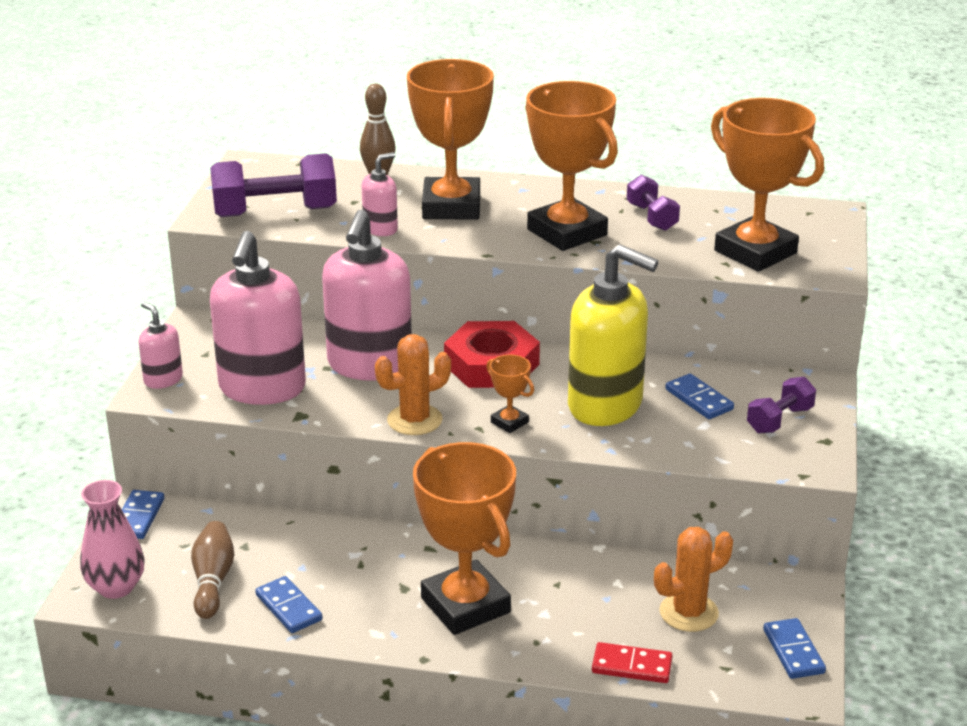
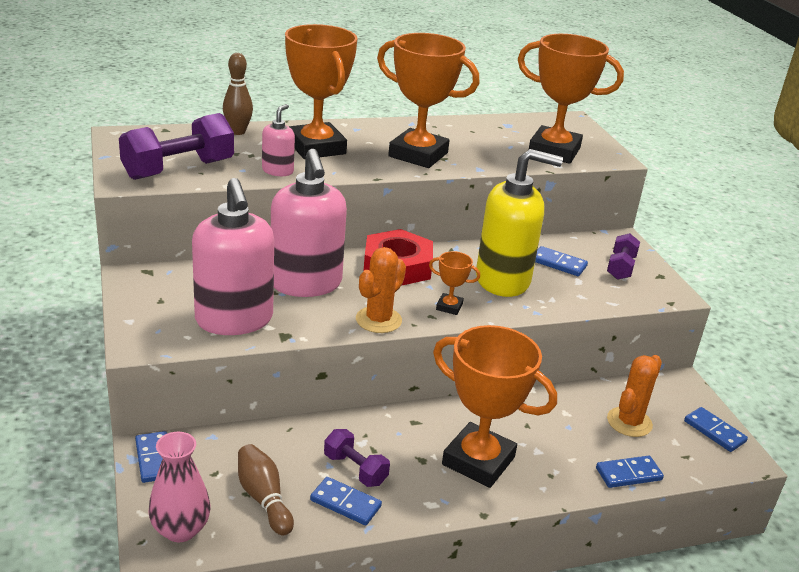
camera: 30 degrees left, 0 degrees up
pink soap dispenser [138,302,183,389] -> none
red domino [592,642,673,683] -> blue domino [596,456,664,488]
purple dumbbell [627,175,680,231] -> purple dumbbell moved to [324,429,390,487]

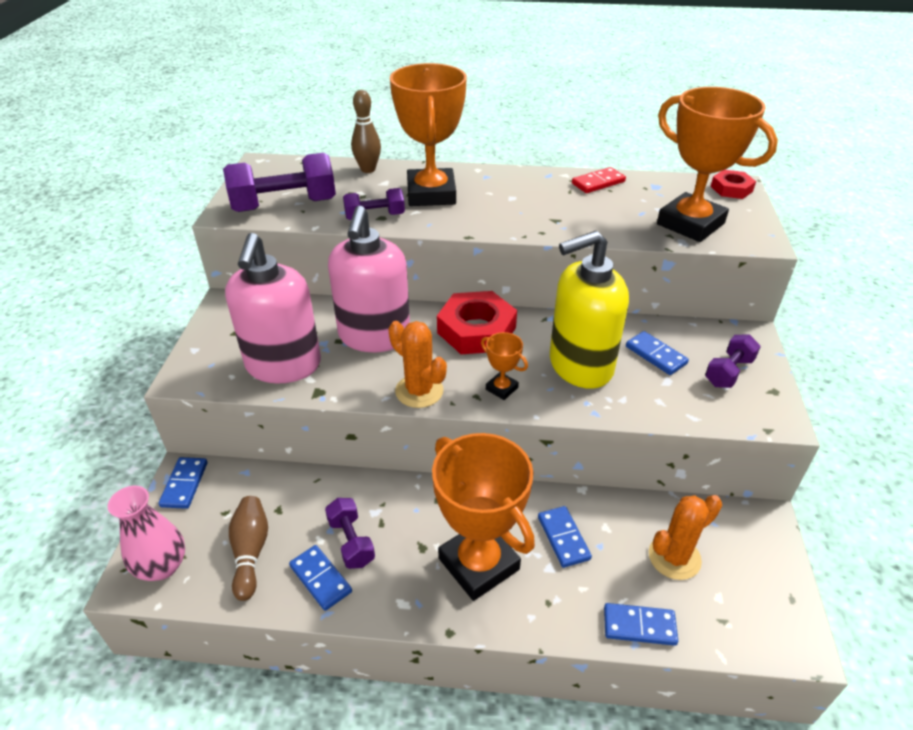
camera: 25 degrees right, 10 degrees up
pink soap dispenser [262,104,295,176] -> purple dumbbell [343,188,405,220]
orange cactus [356,247,406,333] -> orange cactus turned 75 degrees clockwise [388,321,447,408]
orange trophy [377,33,479,168] -> none
yellow soap dispenser [476,149,563,297] -> yellow soap dispenser turned 135 degrees clockwise [550,231,629,389]
blue domino [684,407,748,452] -> blue domino moved to [538,506,592,568]
none -> red domino [572,167,626,193]
none -> red nut [711,170,756,199]

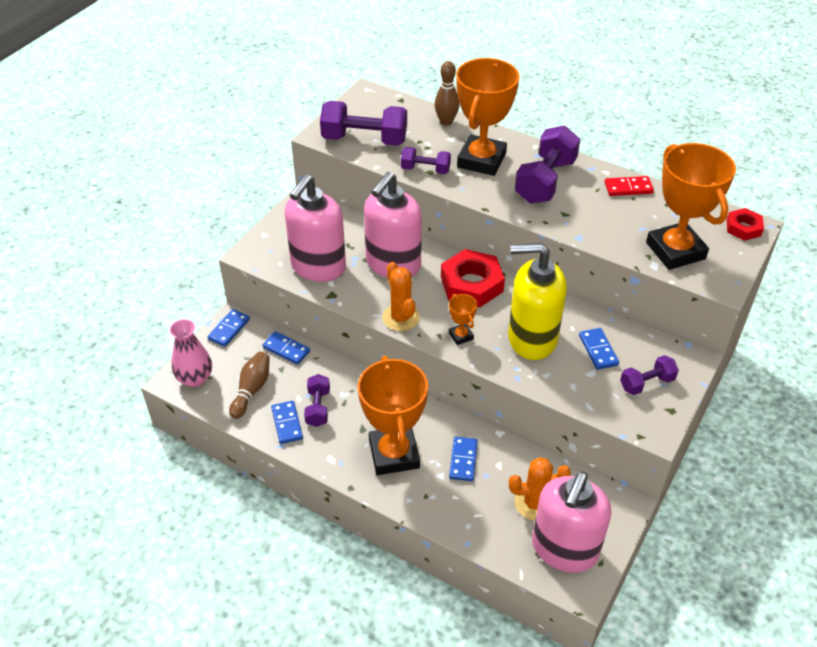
camera: 25 degrees right, 5 degrees up
blue domino [604,603,678,646] -> blue domino moved to [263,331,310,365]
none -> purple dumbbell [515,126,580,204]
none -> pink soap dispenser [532,471,611,573]

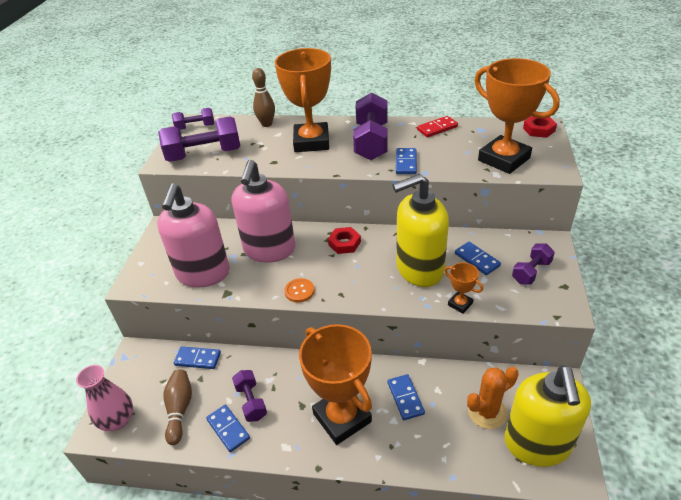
camera: 20 degrees left, 5 degrees down
blue domino [208,309,250,347] -> blue domino moved to [396,148,417,174]
orange cactus [383,262,420,331] -> orange button [284,278,314,303]
purple dumbbell [401,147,451,174] -> purple dumbbell moved to [172,108,214,130]
red nut [441,249,505,307] -> red nut [328,227,361,254], size x0.56
orange trophy [449,294,477,345] -> orange trophy moved to [444,262,483,314]
pink soap dispenser [532,471,611,573] -> yellow soap dispenser [504,365,591,467]

